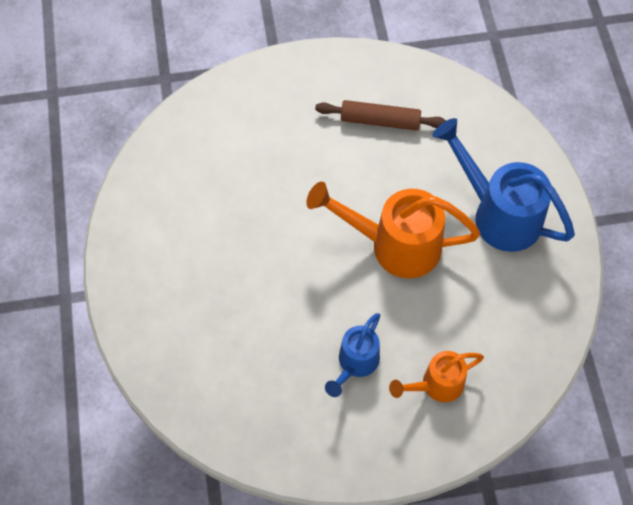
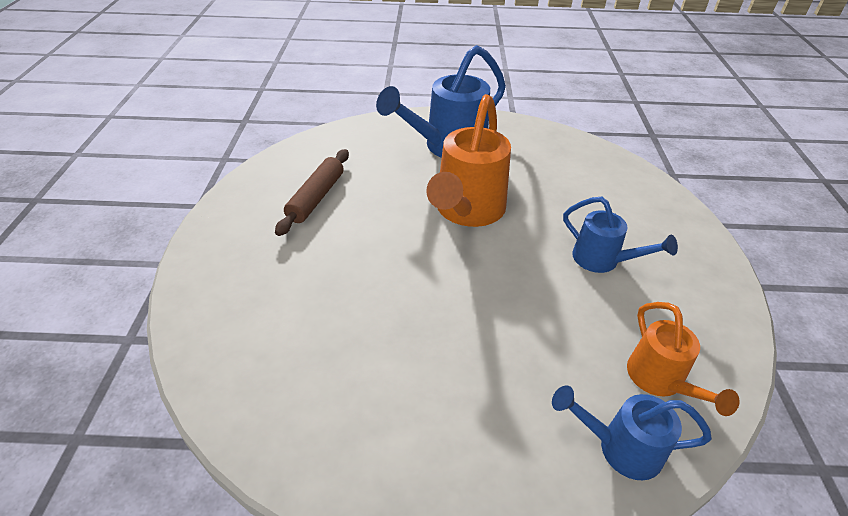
camera: 80 degrees left, 20 degrees down
orange watering can [389,351,484,402] -> orange watering can moved to [627,302,740,416]
none -> blue watering can [552,385,712,480]

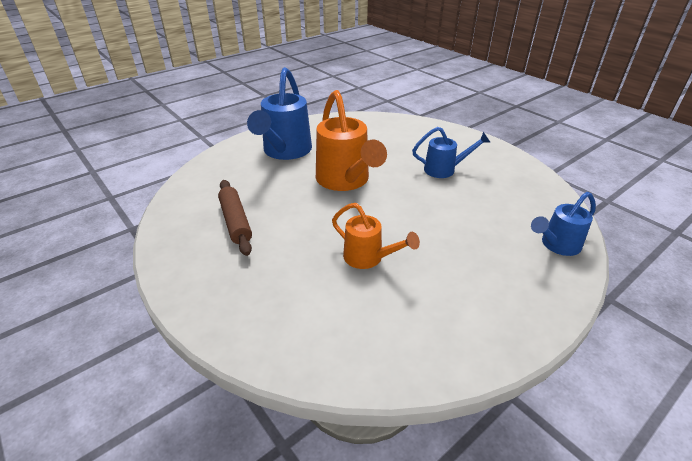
camera: 40 degrees left, 5 degrees down
orange watering can [627,302,740,416] -> orange watering can moved to [332,203,420,269]

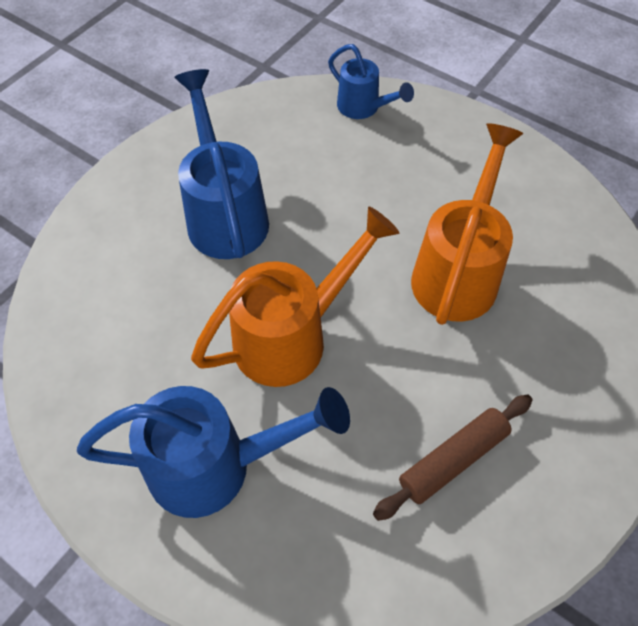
camera: 105 degrees left, 20 degrees up
orange watering can [332,203,420,269] -> orange watering can [411,123,523,325], size x1.74
blue watering can [412,127,491,178] -> blue watering can [174,69,269,259], size x1.74

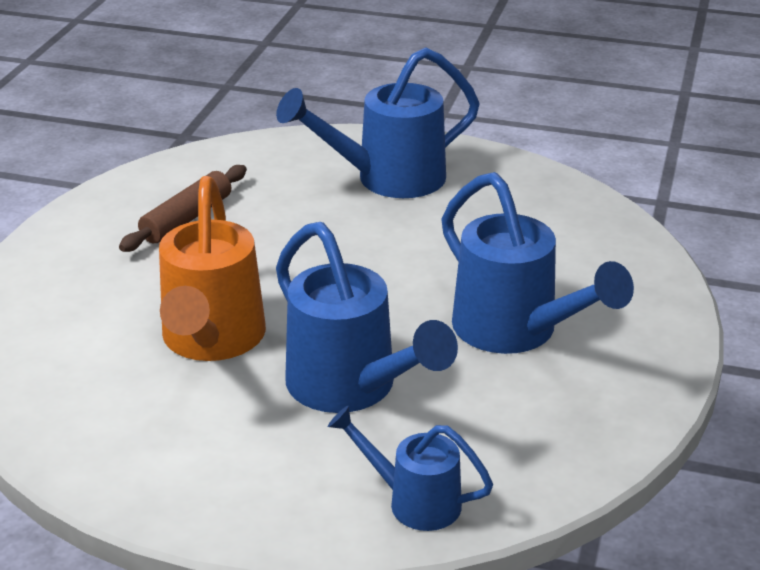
camera: 160 degrees right, 25 degrees down
orange watering can [191,207,399,387] -> none
none -> blue watering can [276,222,458,413]

